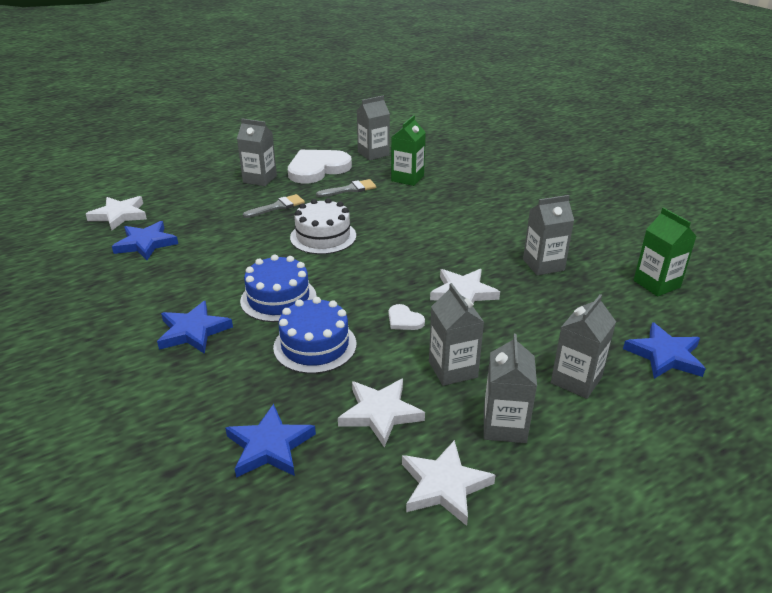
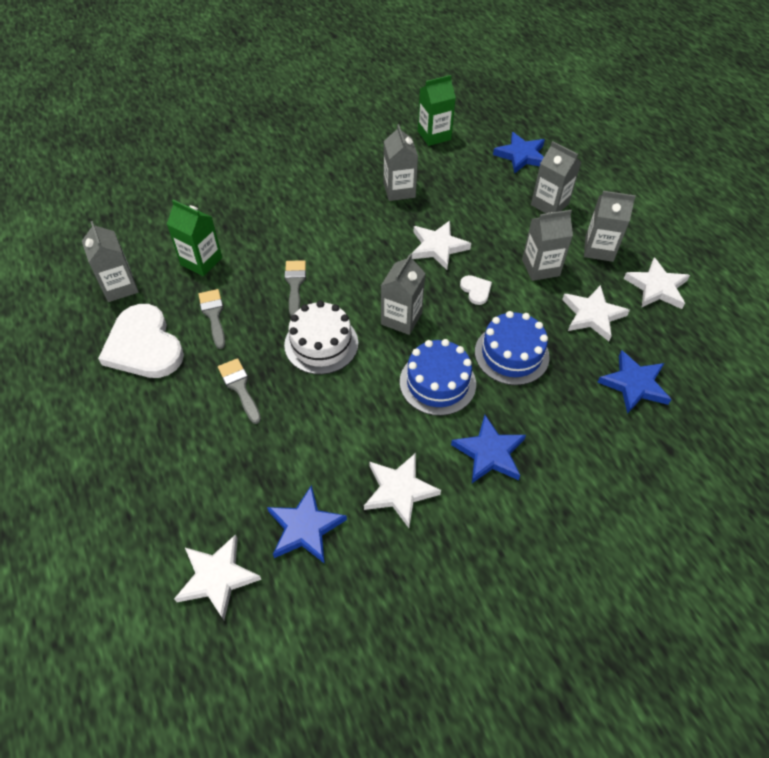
camera: 85 degrees left, 20 degrees up
grey carton [237,118,277,186] -> grey carton moved to [381,253,426,335]
white heart [389,304,425,330] -> white heart turned 75 degrees counterclockwise [460,275,492,305]
none -> grey brush [285,260,306,316]
none -> white star [364,453,441,528]

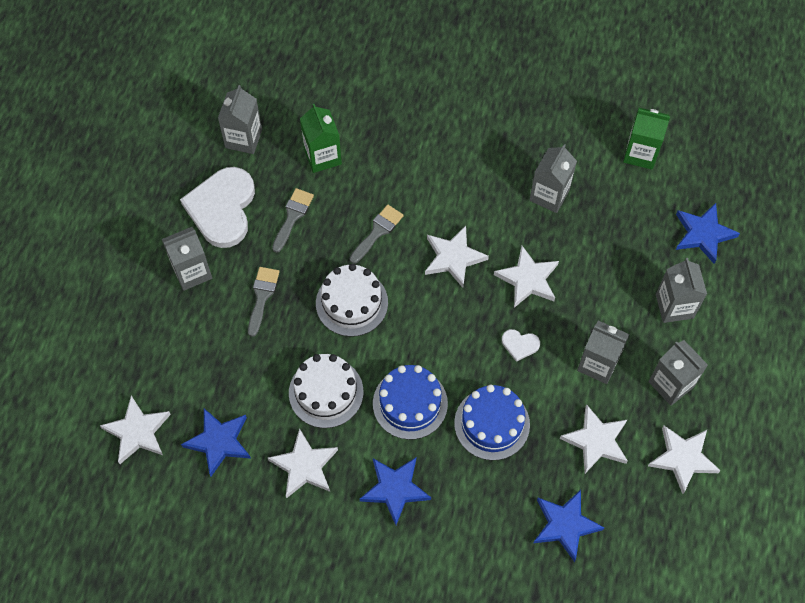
camera: 40 degrees right, 10 degrees up
grey carton [381,253,426,335] -> grey carton moved to [162,227,212,291]
white heart [460,275,492,305] -> white heart turned 90 degrees clockwise [502,329,540,362]
none -> white cake [289,354,363,428]
none -> white star [425,226,489,288]

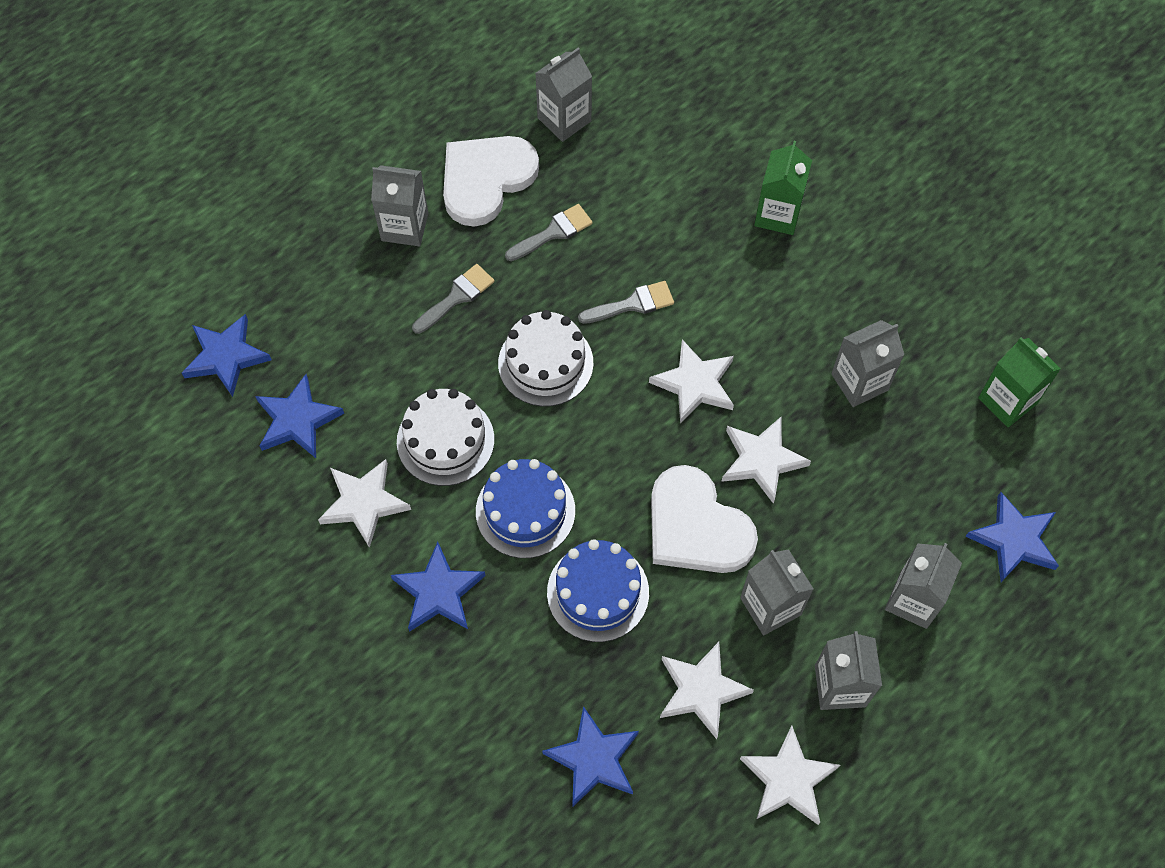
camera: 35 degrees right, 0 degrees up
white star [100,396,171,464] -> blue star [182,314,272,397]
green carton [300,104,342,173] -> green carton moved to [754,141,812,235]
white heart [502,329,540,362] -> white heart [651,465,758,573], size x2.35

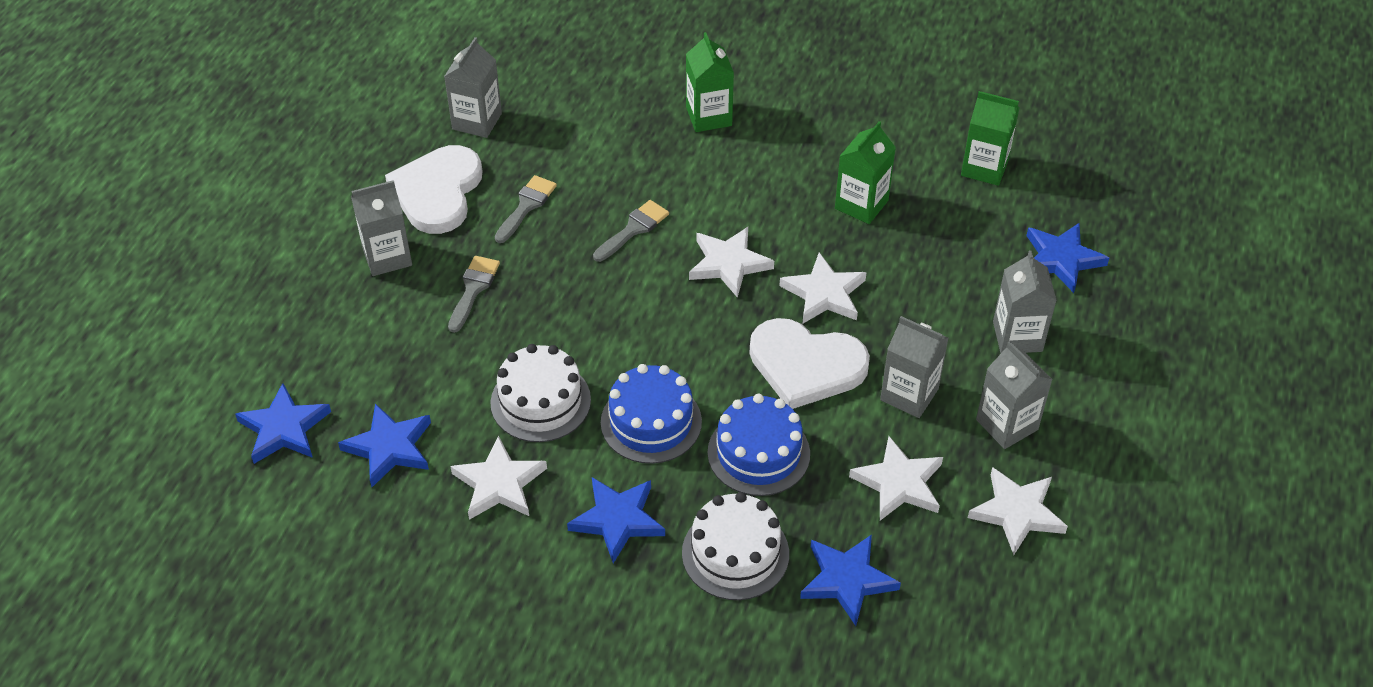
camera: 30 degrees left, 15 degrees down
white cake [498,310,593,406] -> white cake moved to [682,492,789,600]
grey carton [831,320,904,407] -> green carton [835,121,896,224]

